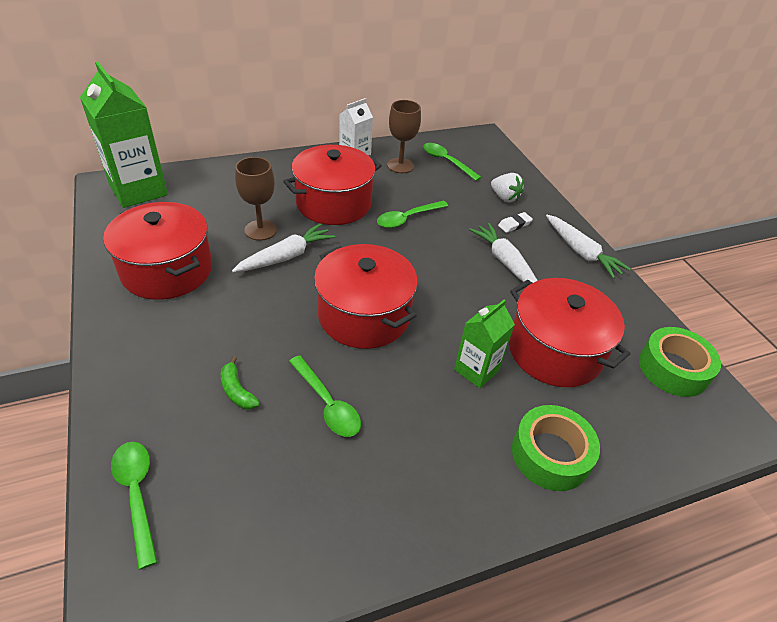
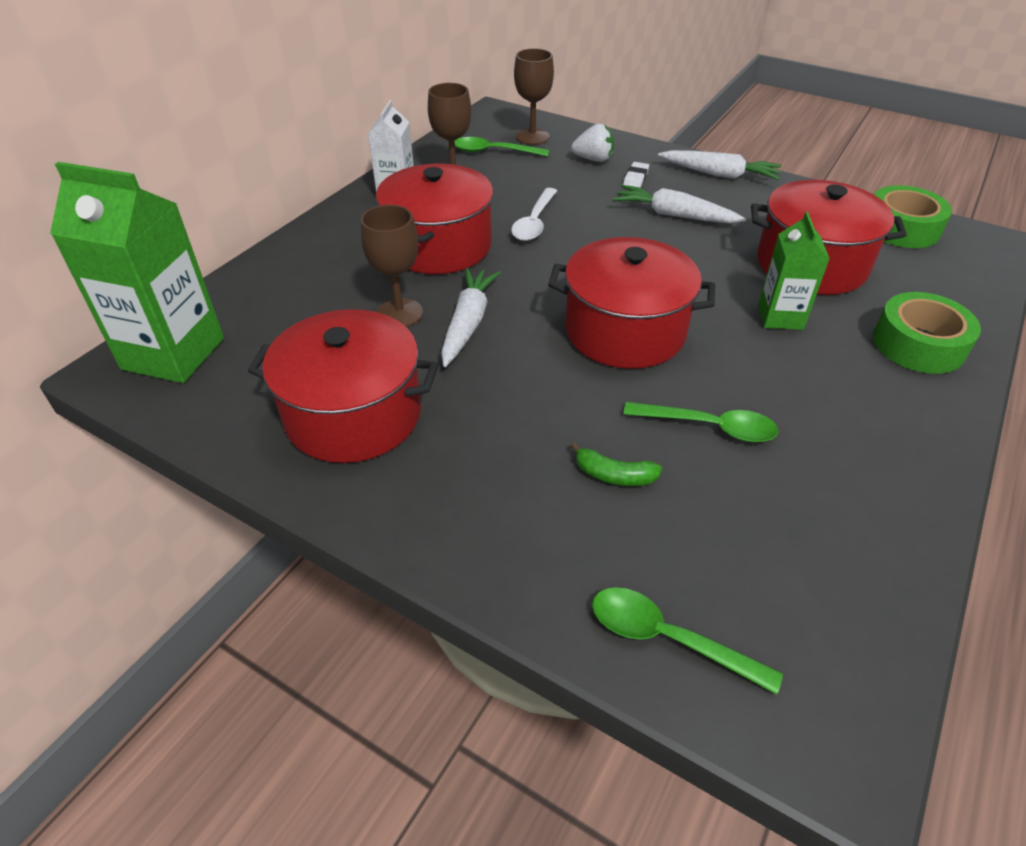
camera: 35 degrees left, 0 degrees up
green spoon [377,201,448,228] -> white spoon [511,188,557,241]
none -> brown goblet [514,48,554,145]

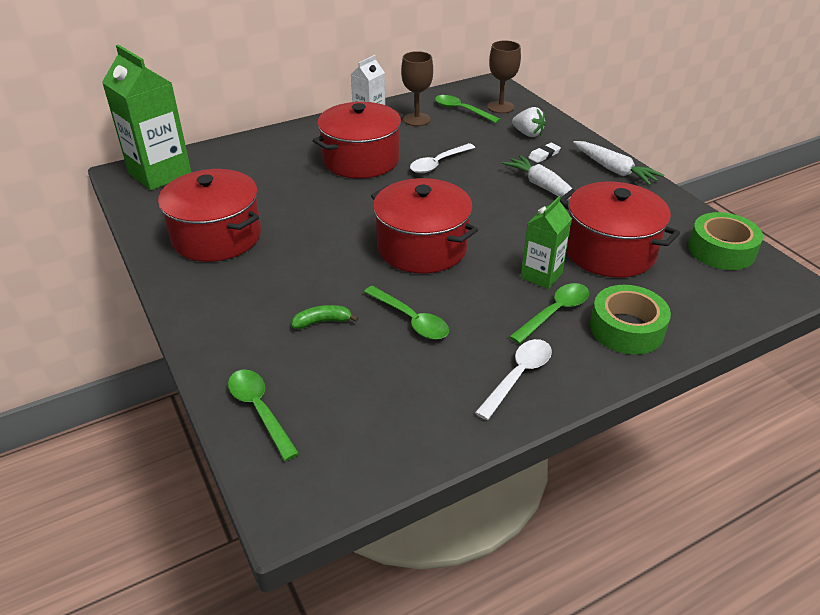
camera: 30 degrees right, 5 degrees down
brown goblet [361,205,423,327] -> none
white carrot [441,268,501,367] -> none
green banana [570,442,662,486] -> green banana turned 120 degrees clockwise [292,305,359,329]
none -> white spoon [475,339,552,420]
none -> green spoon [509,283,589,344]

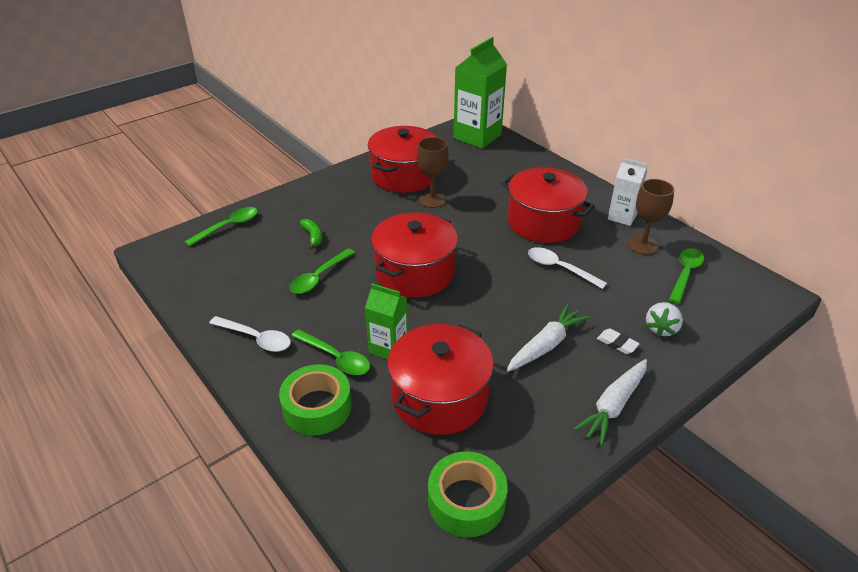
camera: 80 degrees right, 0 degrees up
brown goblet [487,40,521,114] -> brown goblet moved to [417,137,449,208]

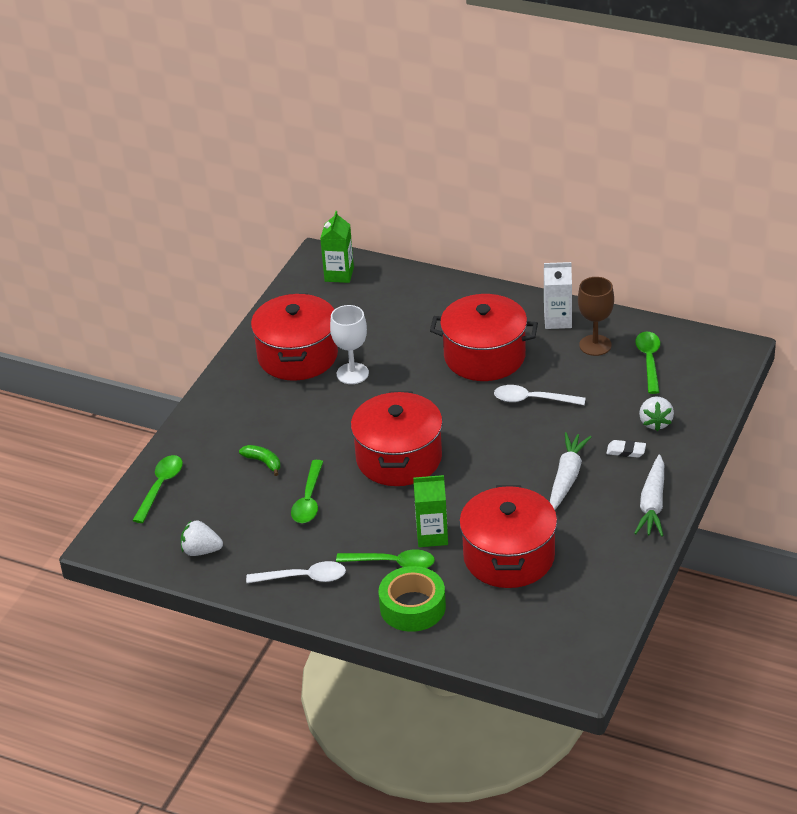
camera: 25 degrees left, 0 degrees up
brown goblet [417,137,449,208] -> white goblet [330,305,369,384]
green tape [428,451,508,537] -> none
green carton [454,37,507,149] -> green carton [320,211,354,283], size x0.57
none -> white strawberry [181,520,223,556]

